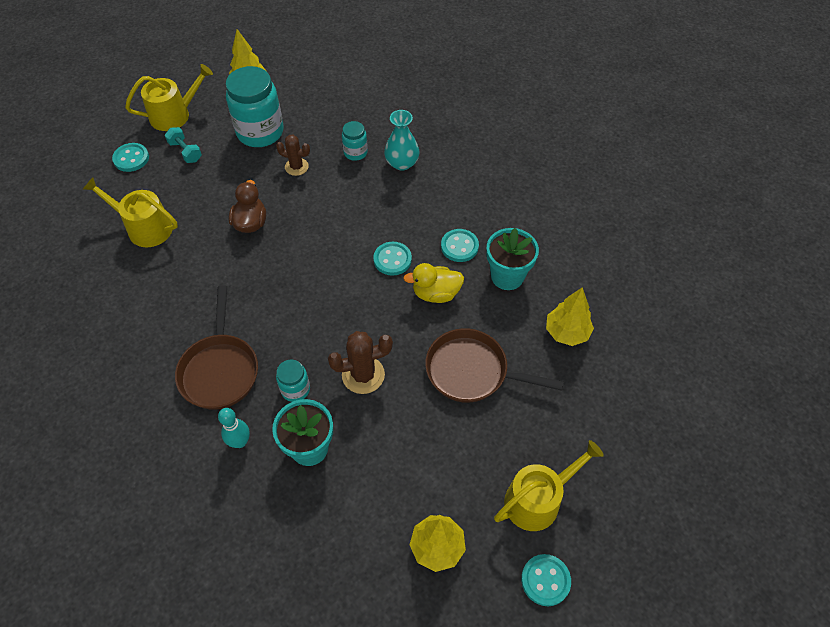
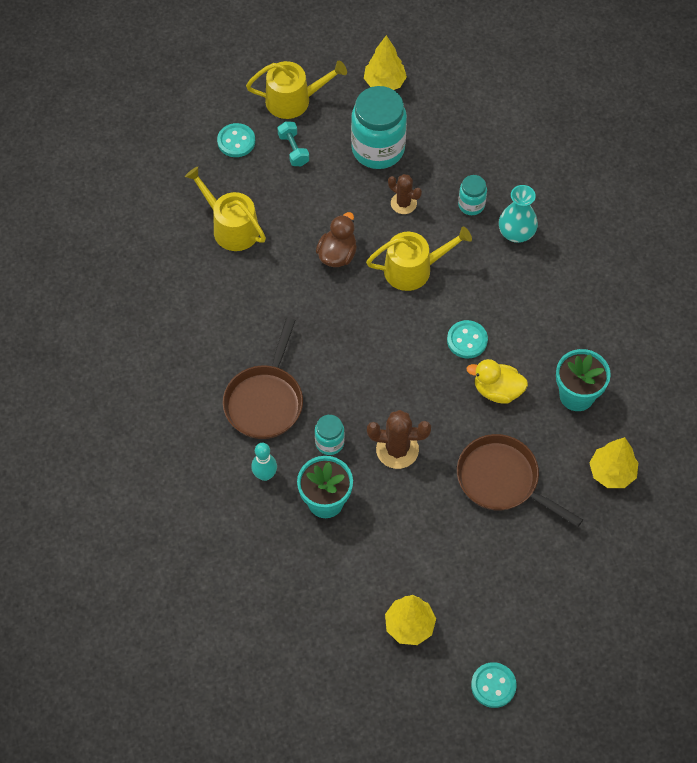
camera: 20 degrees right, 5 degrees up
turquoise button [441,229,479,262] -> none
yellow watering can [494,440,604,531] -> yellow watering can moved to [366,226,472,291]

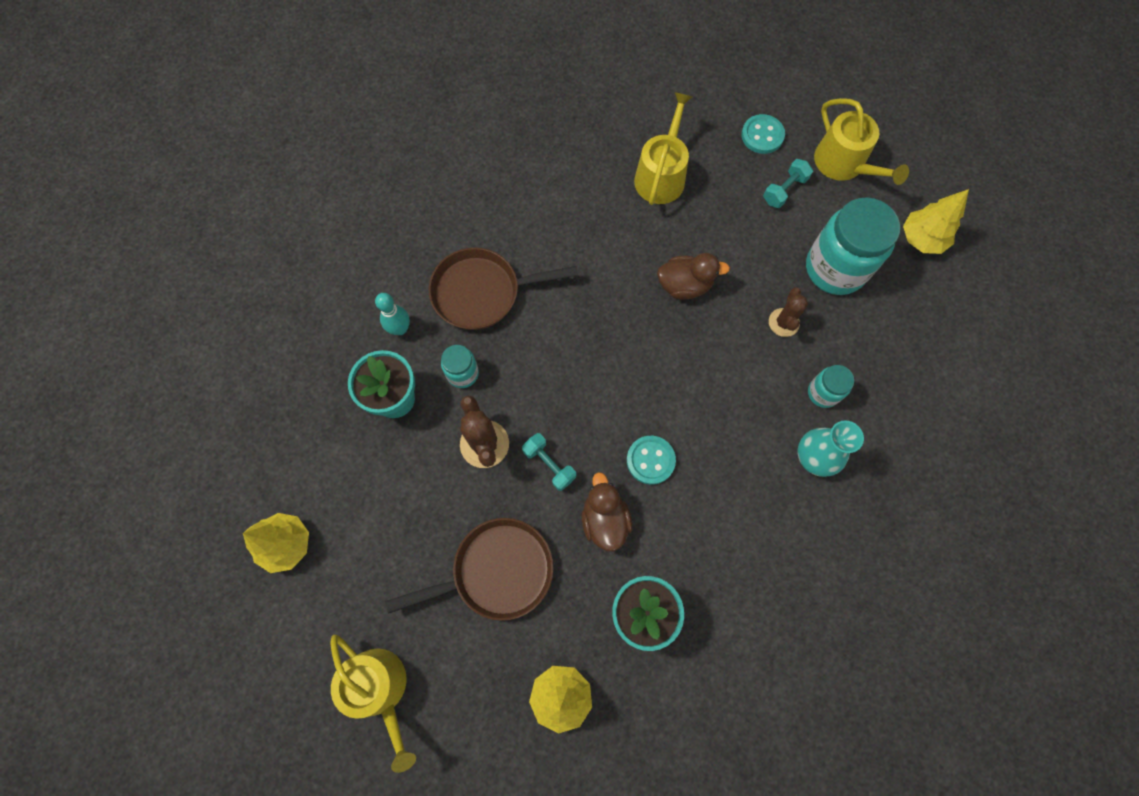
camera: 65 degrees right, 10 degrees up
yellow watering can [366,226,472,291] -> yellow watering can moved to [330,635,416,773]
brown pan [457,434,583,527] -> brown pan turned 60 degrees clockwise [385,518,553,621]
yellow duck [466,359,528,404] -> brown duck [582,472,632,551]
turquoise button [471,662,517,708] -> none
none -> turquoise dumbbell [522,433,576,491]

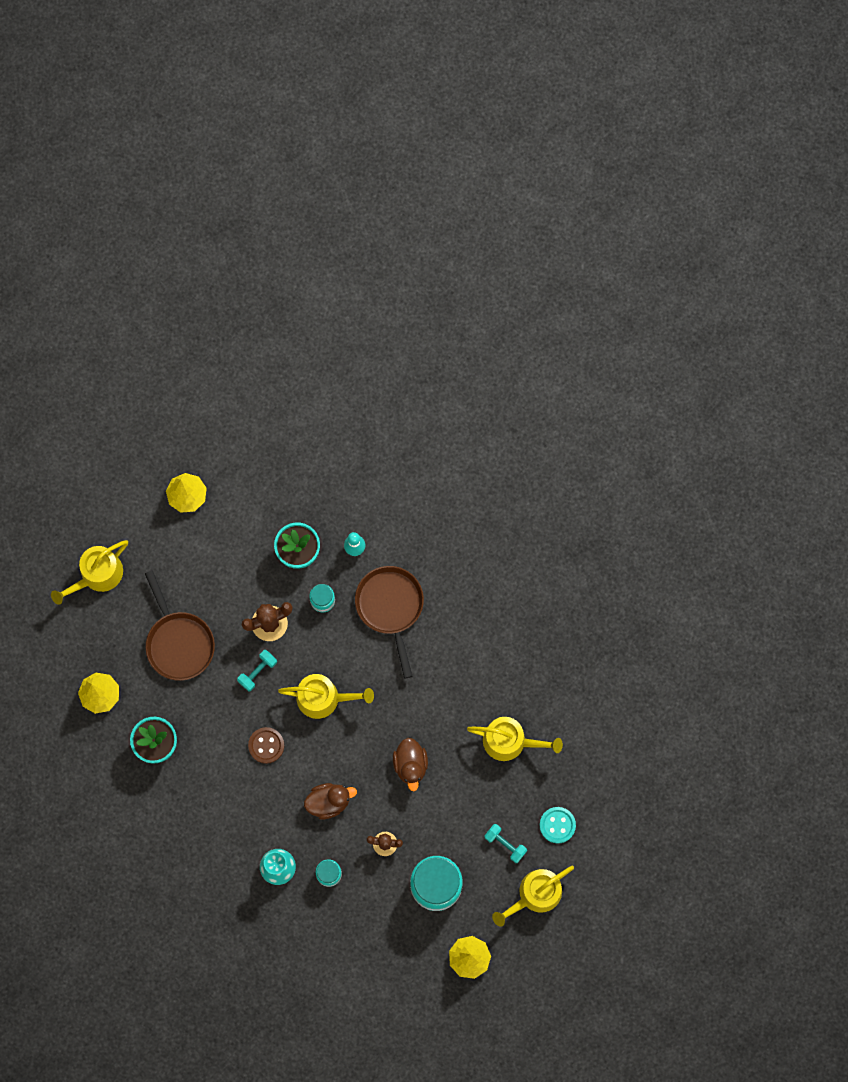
camera: 85 degrees right, 5 degrees up
brown duck [582,472,632,551] -> brown duck moved to [304,783,357,820]
turquoise button [627,436,676,485] -> brown button [248,727,284,764]
none -> yellow watering can [278,674,374,719]

